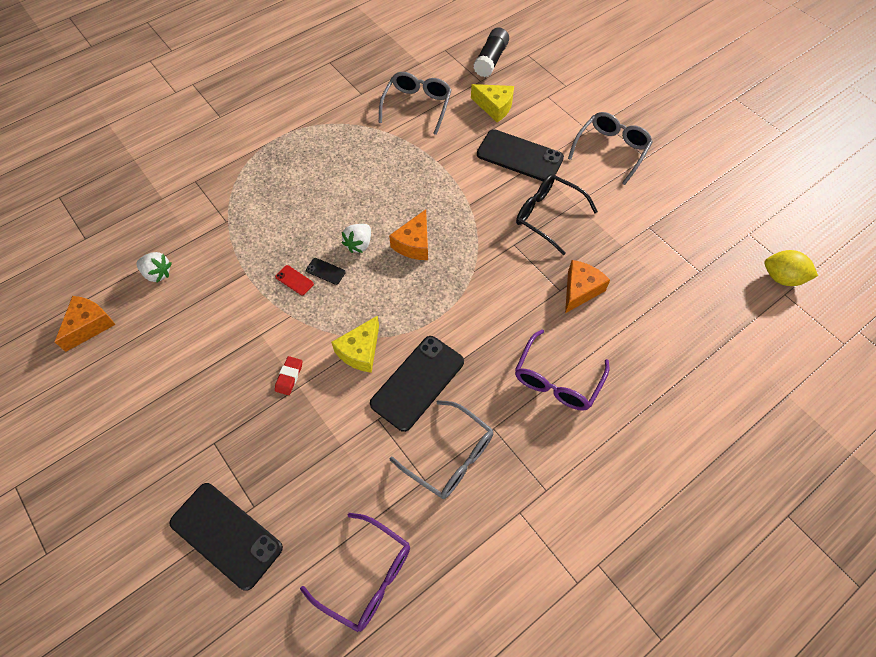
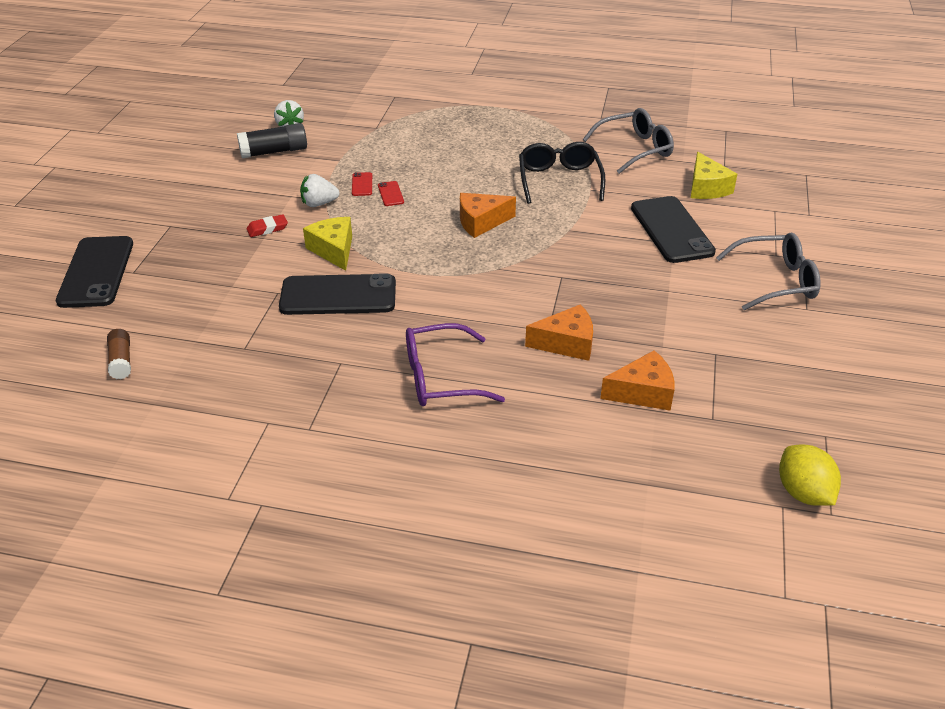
camera: 50 degrees right, 20 degrees down
orange cheese [55,296,115,352] -> orange cheese moved to [600,350,675,411]
purple glasses [300,513,410,632] -> brown glue stick [107,329,131,379]
black phone [306,258,346,285] -> red phone [378,181,404,206]
yellow cheese [331,316,379,373] -> yellow cheese turned 75 degrees clockwise [303,217,352,271]
white strawberry [342,224,371,253] -> white strawberry moved to [300,174,340,207]
grey glasses [390,400,493,499] -> none
black glue stick [474,28,509,77] -> black glue stick moved to [237,123,307,158]
black glasses [516,174,598,255] -> black glasses moved to [519,142,605,204]

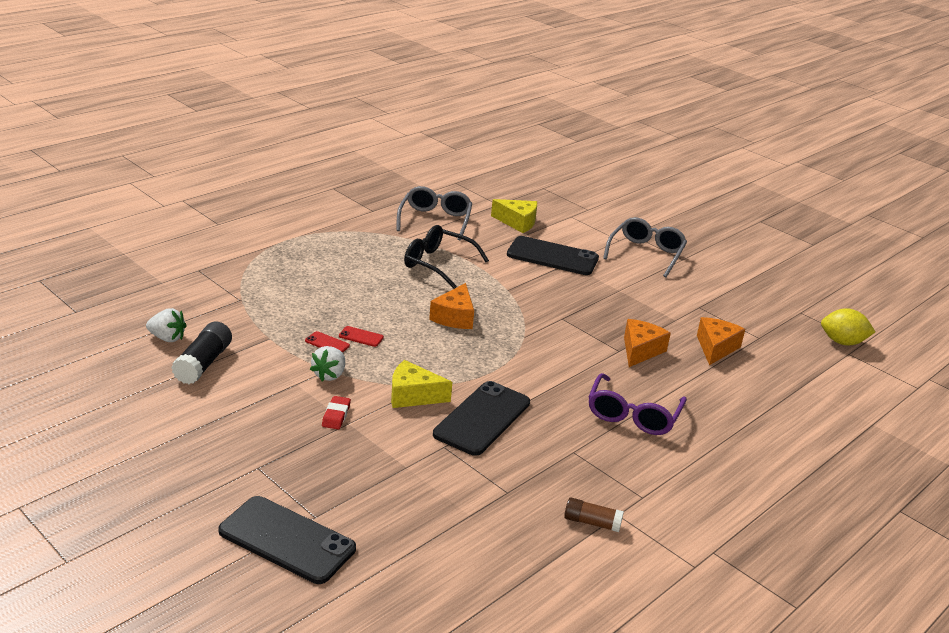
camera: 60 degrees left, 10 degrees down
brown glue stick [107,329,131,379] -> brown glue stick moved to [564,498,624,532]

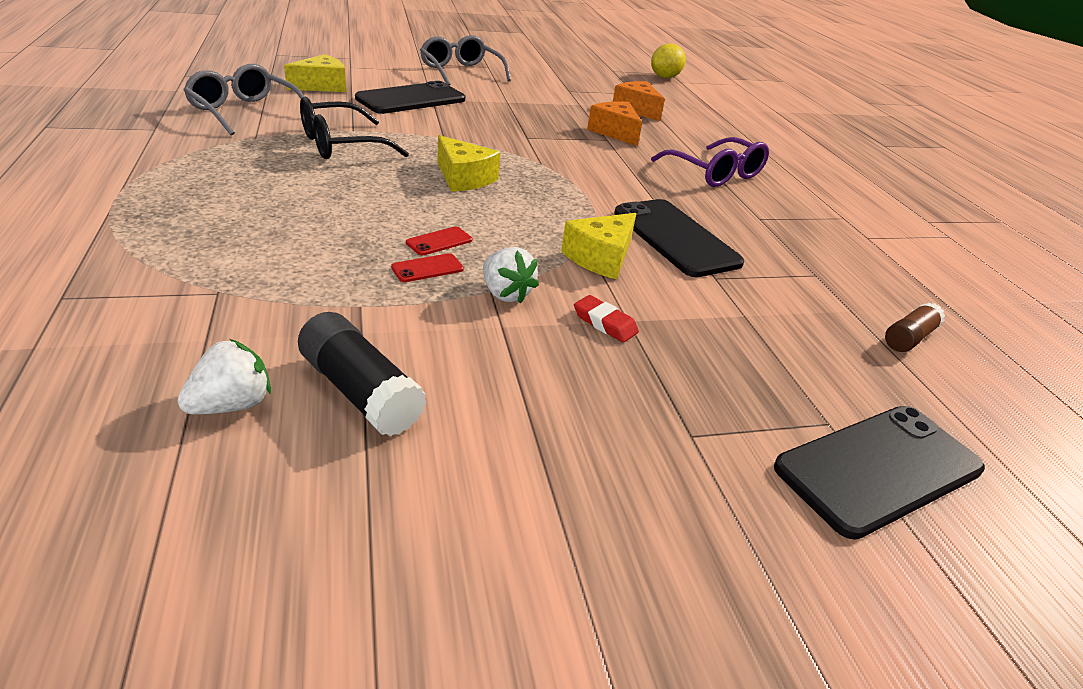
camera: 60 degrees left, 5 degrees up
orange cheese [429,283,474,329] -> yellow cheese [437,135,500,192]
brown glue stick [564,498,624,532] -> brown glue stick moved to [885,302,945,352]

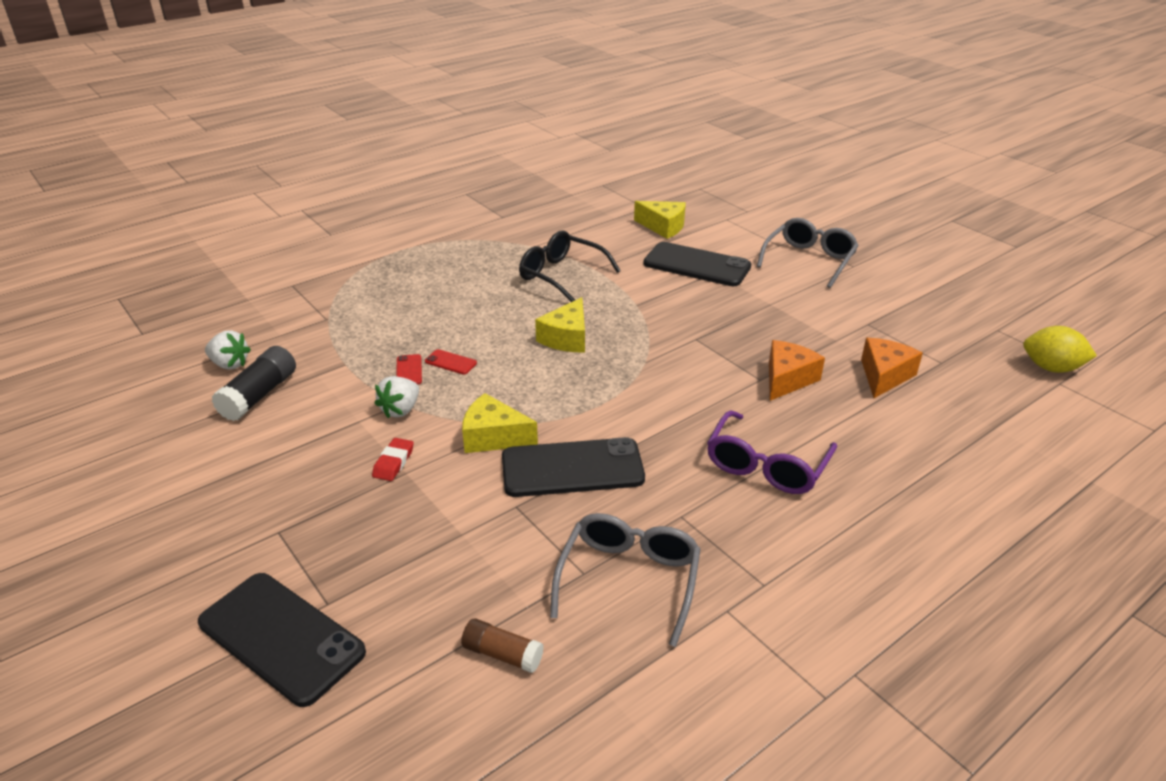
camera: 70 degrees right, 0 degrees up
grey glasses [183,64,304,135] -> grey glasses moved to [550,513,701,647]
red phone [391,253,464,282] -> red phone turned 45 degrees clockwise [396,354,422,384]
black phone [614,199,744,277] -> black phone turned 45 degrees clockwise [502,437,645,497]

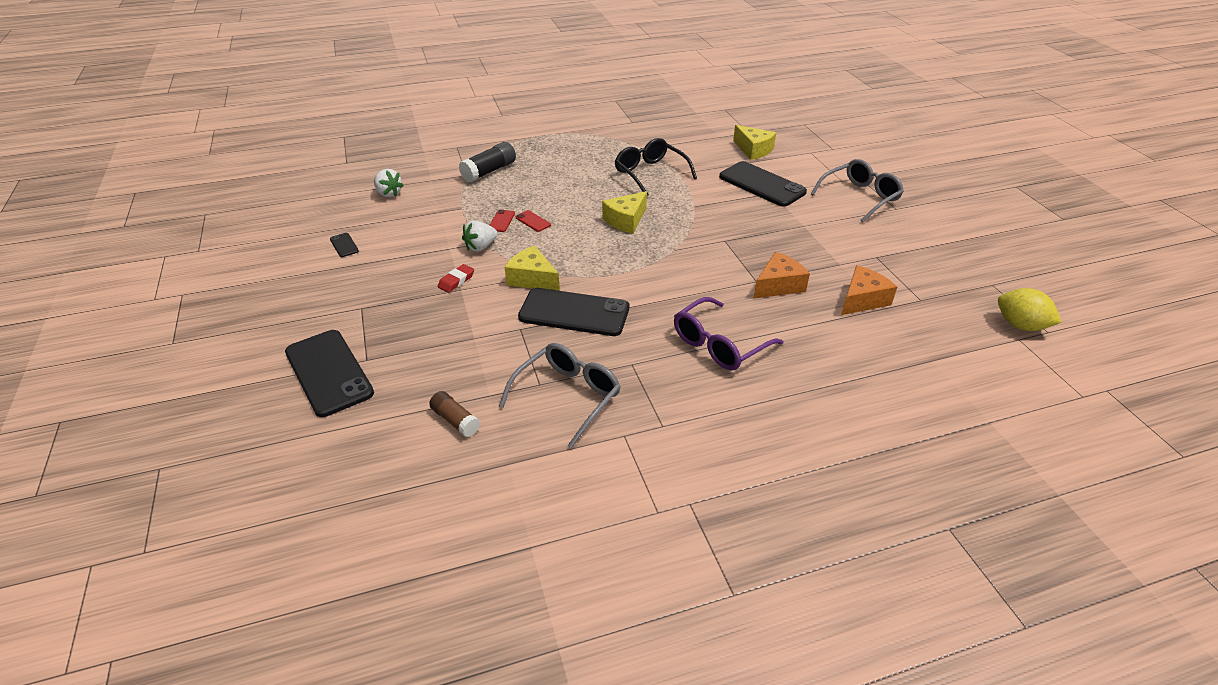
camera: 20 degrees right, 5 degrees up
black glue stick [212,346,296,421] -> black glue stick moved to [459,142,516,182]
none -> black phone [330,233,359,257]

